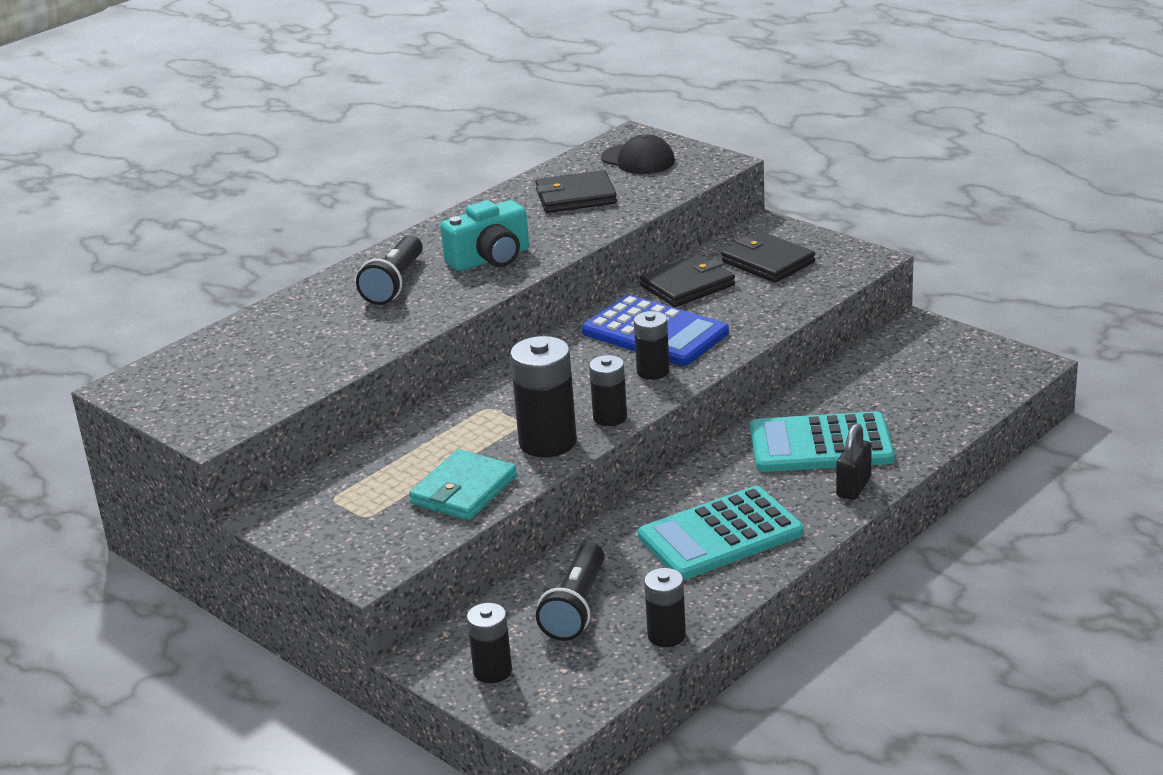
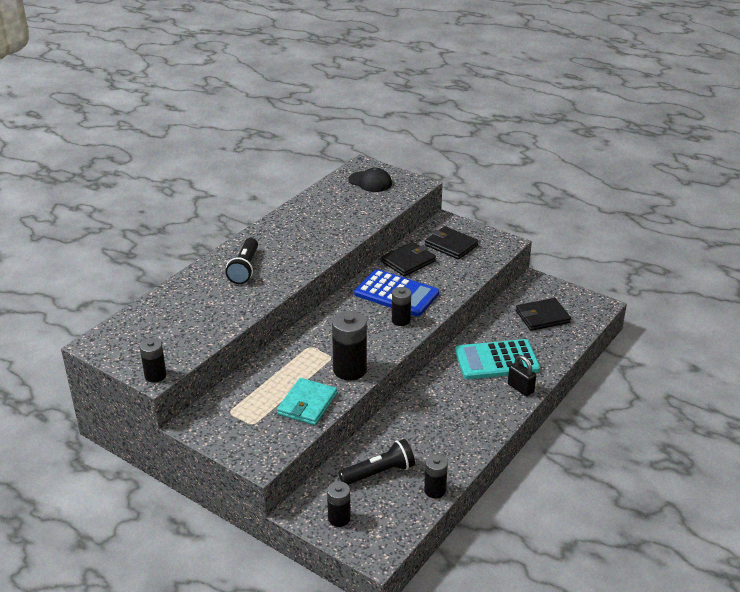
camera: 10 degrees left, 5 degrees up
turquoise camera [440,200,529,271] -> none
black wallet [535,170,617,213] -> black wallet moved to [516,298,571,331]
black flashlight [536,543,605,641] -> black flashlight turned 120 degrees counterclockwise [338,439,415,485]
black battery [589,355,627,426] -> black battery moved to [140,338,167,382]
turquoise calculator [638,486,804,580] -> none
black padlock [836,424,872,500] -> black padlock turned 60 degrees counterclockwise [508,355,536,396]

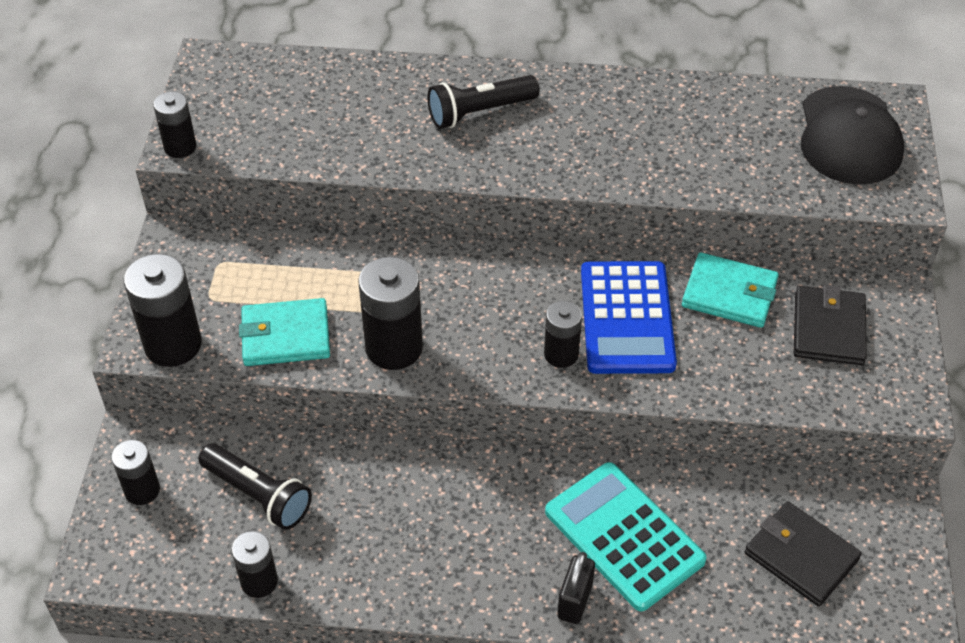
camera: 60 degrees right, 15 degrees up
black cap [348,168,392,192] -> black cap [801,86,904,185], size x1.54
black wallet [381,242,436,276] -> turquoise wallet [682,252,779,328]
none -> black battery [124,254,202,367]

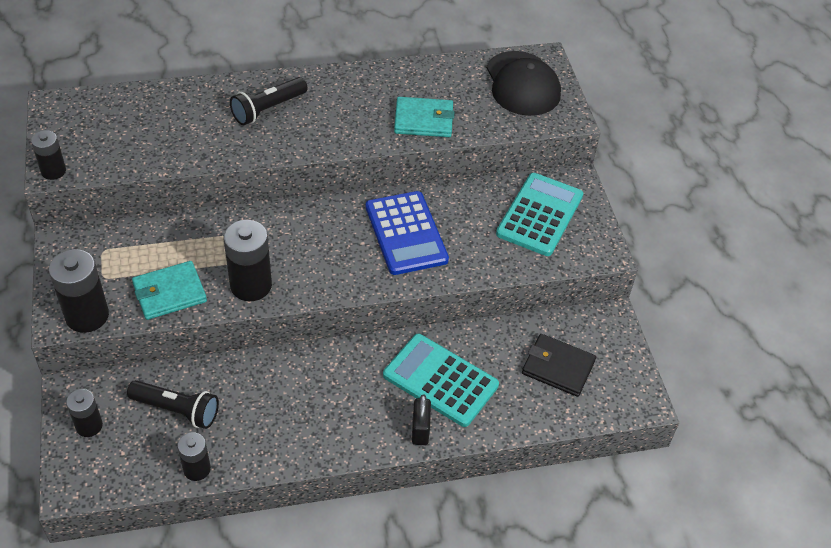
camera: 20 degrees left, 0 degrees up
black battery [544,301,582,368] -> none
turquoise wallet [682,252,779,328] -> turquoise wallet moved to [394,97,454,137]
black wallet [794,285,867,365] -> turquoise calculator [496,173,583,256]

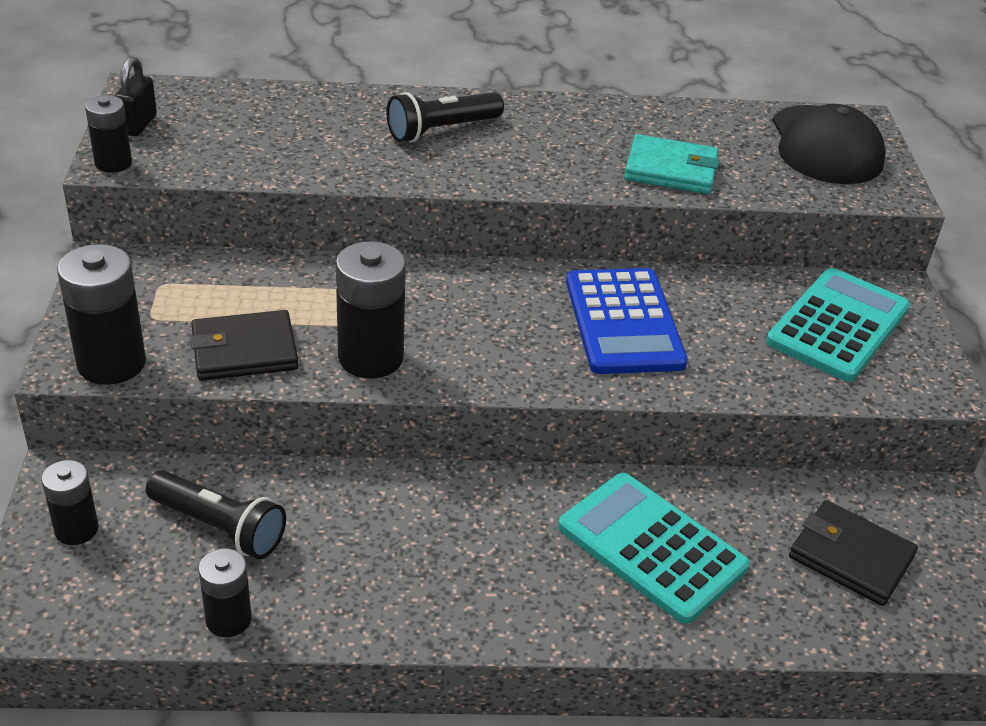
camera: 10 degrees right, 10 degrees down
turquoise wallet [132,261,207,320] -> black wallet [190,310,298,381]
black padlock [412,394,431,445] -> black padlock moved to [114,56,157,136]

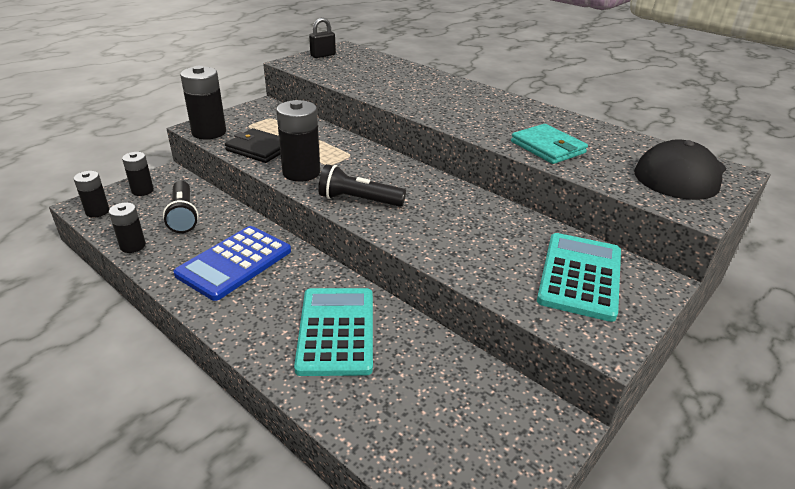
camera: 45 degrees right, 5 degrees down
black battery [85,95,132,173] -> black battery moved to [74,171,110,218]
black flashlight [386,92,504,143] -> black flashlight moved to [318,164,406,207]
blue calculator [566,268,688,374] -> blue calculator moved to [174,226,291,301]
turquoise calculator [766,268,910,382] -> turquoise calculator turned 60 degrees counterclockwise [537,233,621,322]
black wallet [789,500,918,606] -> none

